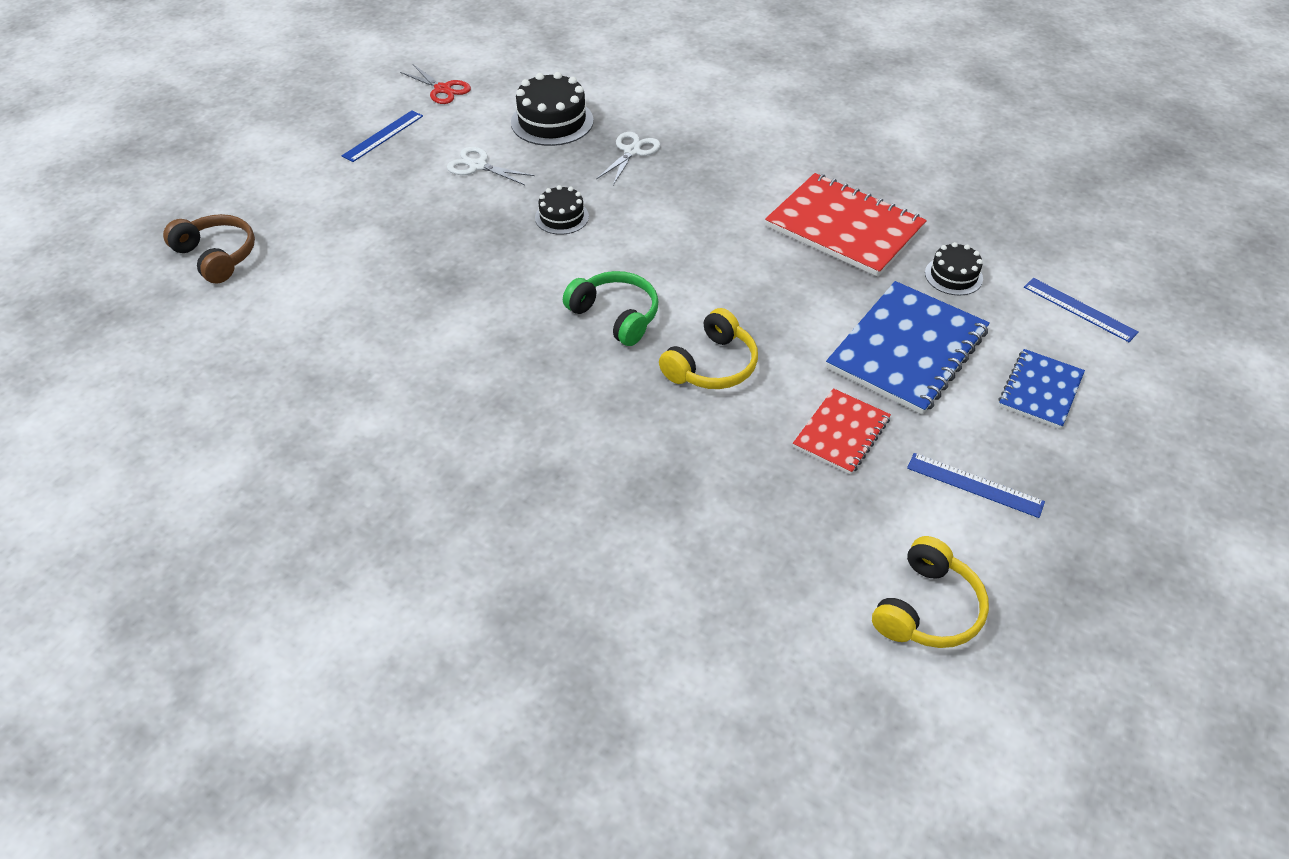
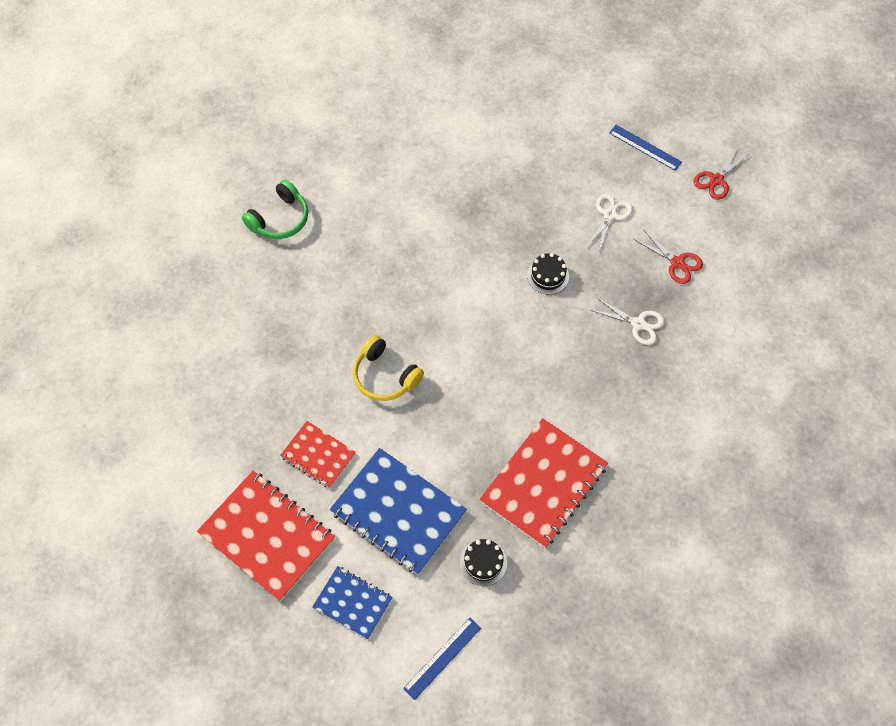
camera: 90 degrees right, 15 degrees up
brown headphones [163,214,255,284] -> none
black cake [511,72,594,146] -> red scissors [635,229,703,284]
green headphones [563,271,658,346] -> green headphones moved to [242,179,308,239]
yellow headphones [872,536,989,648] -> none
blue ruler [907,453,1045,518] -> red notebook [197,471,335,601]

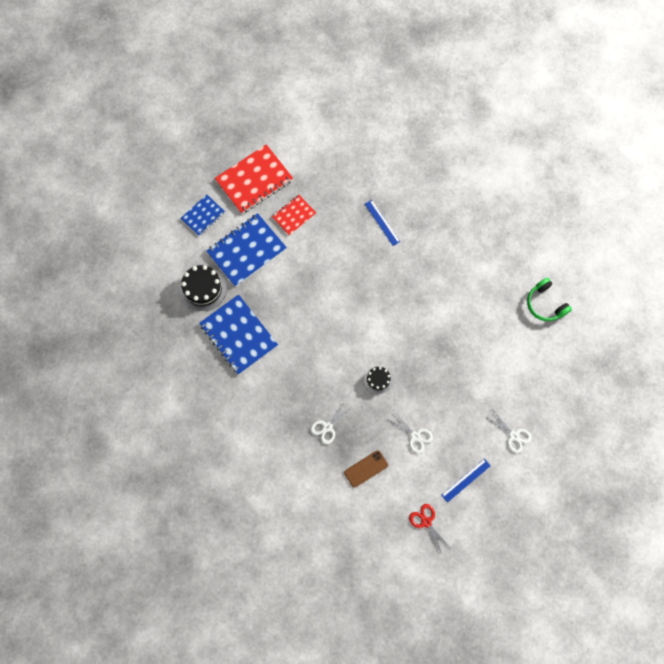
camera: 105 degrees right, 10 degrees up
green headphones [242,179,308,239] -> green headphones moved to [527,278,572,321]
yellow headphones [353,335,424,401] -> none
blue ruler [403,618,481,700] -> blue ruler moved to [365,200,400,246]
black cake [460,539,507,586] -> black cake [180,265,227,311], size x1.69
red notebook [479,418,608,548] -> blue notebook [199,294,278,374]
red scissors [635,229,703,284] -> brown phone [344,450,388,488]
none -> white scissors [485,410,532,453]

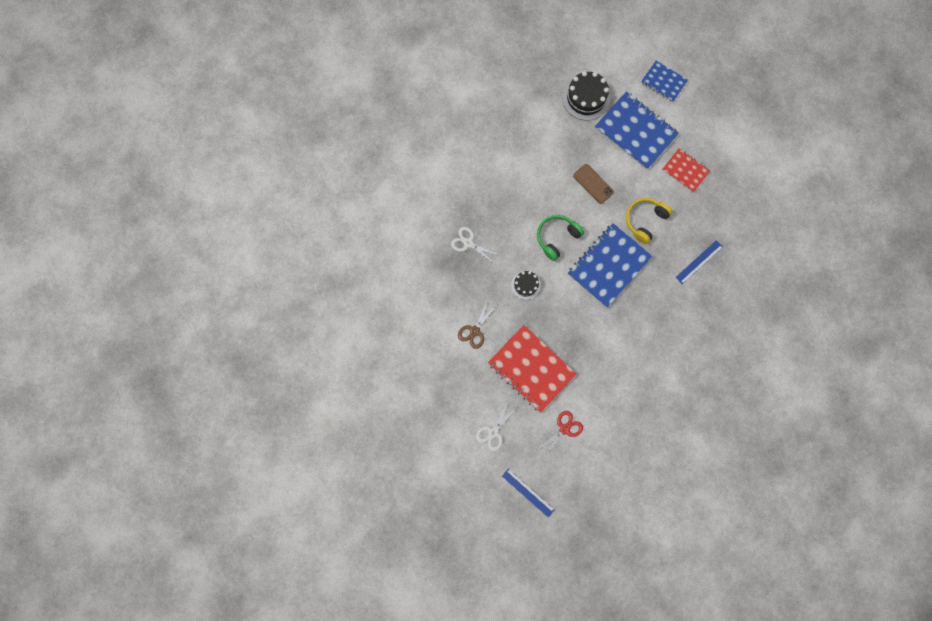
camera: 80 degrees right, 5 degrees up
blue notebook [199,294,278,374] -> blue notebook moved to [568,223,652,307]
red notebook [215,144,293,214] -> red notebook moved to [488,325,576,413]
brown phone [344,450,388,488] -> brown phone moved to [573,164,614,204]
white scissors [388,412,433,453] -> brown scissors [458,300,496,349]
red scissors [409,504,449,553] -> red scissors moved to [538,411,583,457]
blue ruler [441,458,491,503] -> blue ruler moved to [502,469,555,518]
green headphones [527,278,572,321] -> green headphones moved to [537,215,584,261]
none -> yellow headphones [626,198,672,244]

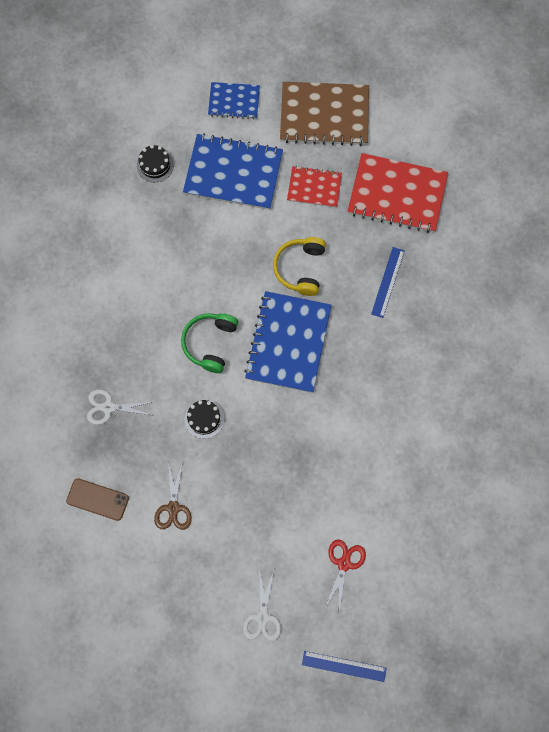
camera: 30 degrees left, 5 degrees down
red notebook [488,325,576,413] -> red notebook moved to [348,153,448,233]
black cake [562,71,610,120] -> black cake [137,145,174,182], size x0.59
brown phone [573,164,614,204] -> brown phone moved to [66,478,129,521]
none -> brown notebook [280,82,369,146]

